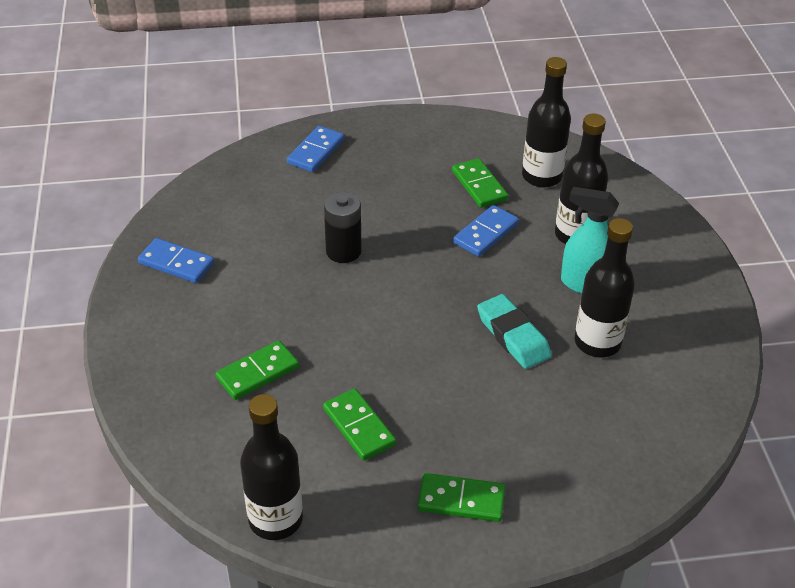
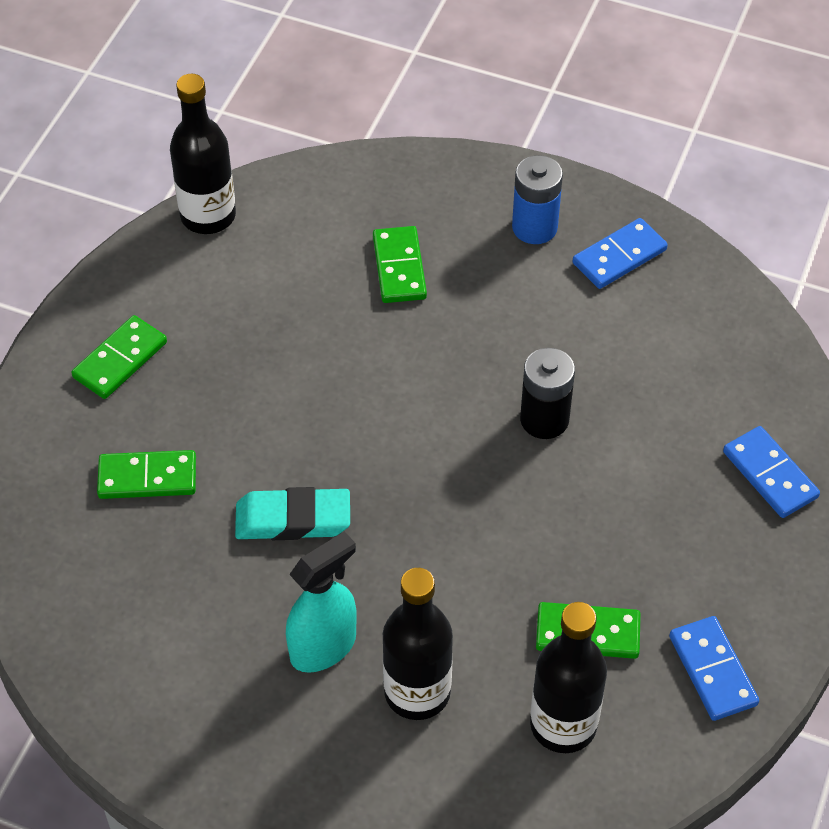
camera: 120 degrees right, 10 degrees up
green domino [323,388,396,461] -> green domino moved to [97,450,196,499]
blue domino [453,205,519,257] -> blue domino moved to [669,616,759,721]
black bottle [575,218,635,358] -> none
none -> blue battery [512,155,563,244]

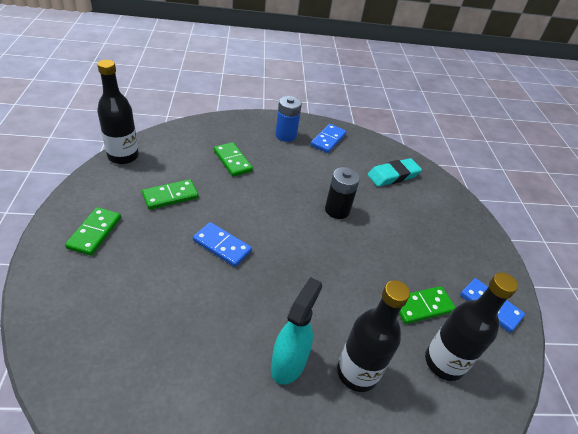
camera: 30 degrees left, 10 degrees down
green domino [97,450,196,499] -> green domino moved to [142,179,199,210]
turquoise eraser [235,487,350,540] -> turquoise eraser moved to [367,158,422,187]
blue domino [723,426,820,518] -> blue domino moved to [193,222,252,267]

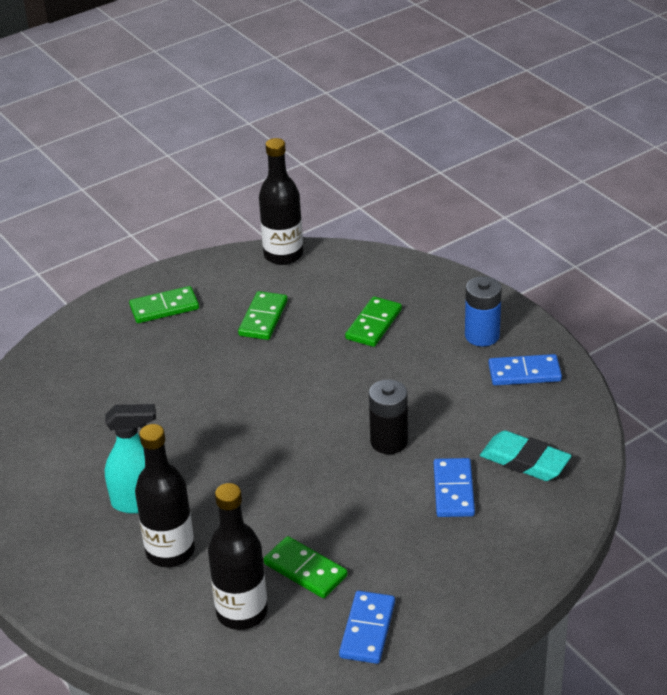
camera: 65 degrees right, 5 degrees down
green domino [142,179,199,210] -> green domino turned 75 degrees clockwise [238,291,288,340]
blue domino [193,222,252,267] -> blue domino moved to [434,458,475,517]

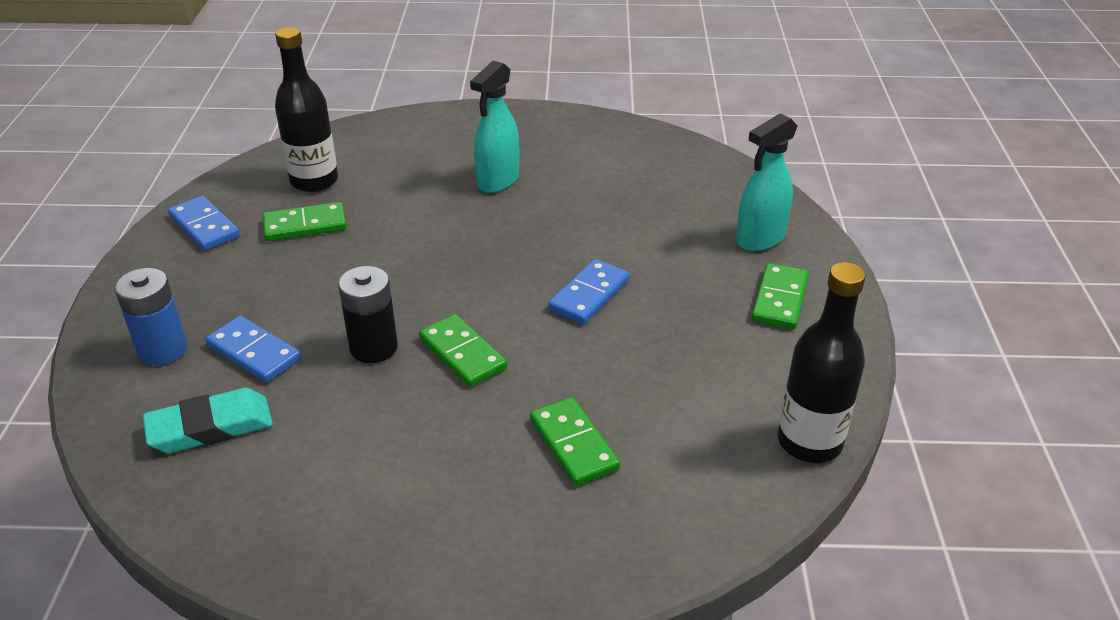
camera: 125 degrees right, 0 degrees up
black bottle [135,424,195,567] -> none
green domino [238,291,288,340] -> green domino moved to [419,314,507,387]
blue battery [465,276,502,347] -> blue battery moved to [115,268,187,365]
blue domino [488,354,562,385] -> blue domino moved to [548,259,630,324]
none -> turquoise spray bottle [736,113,798,251]

